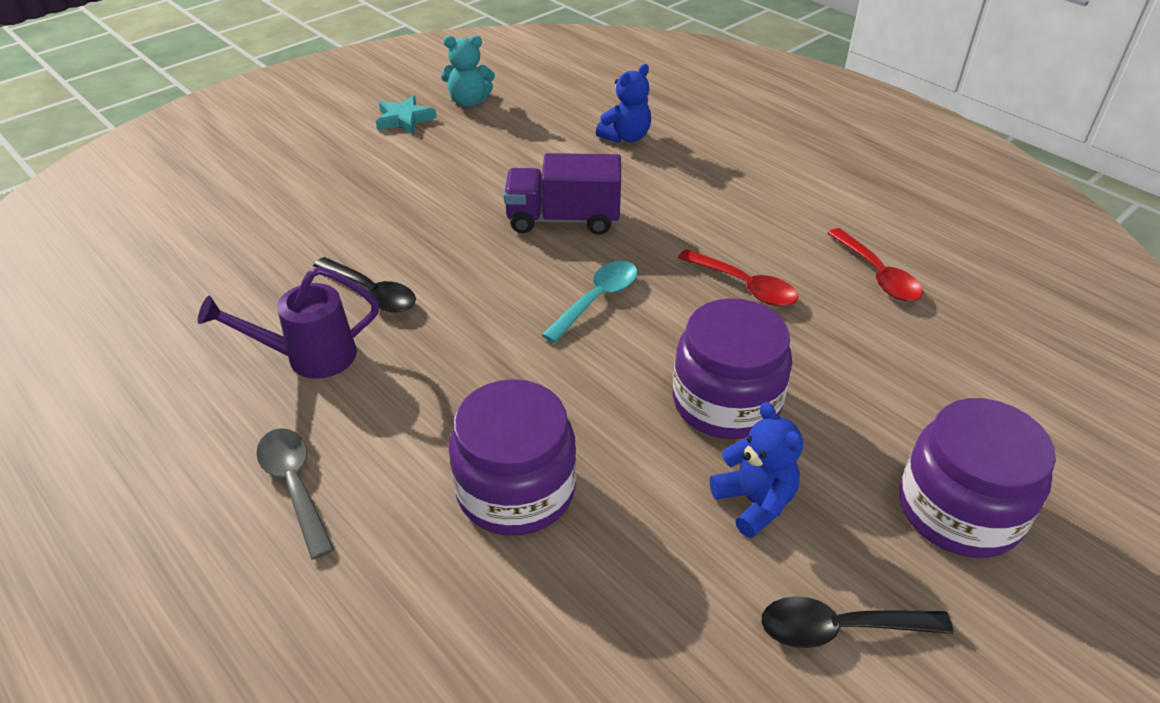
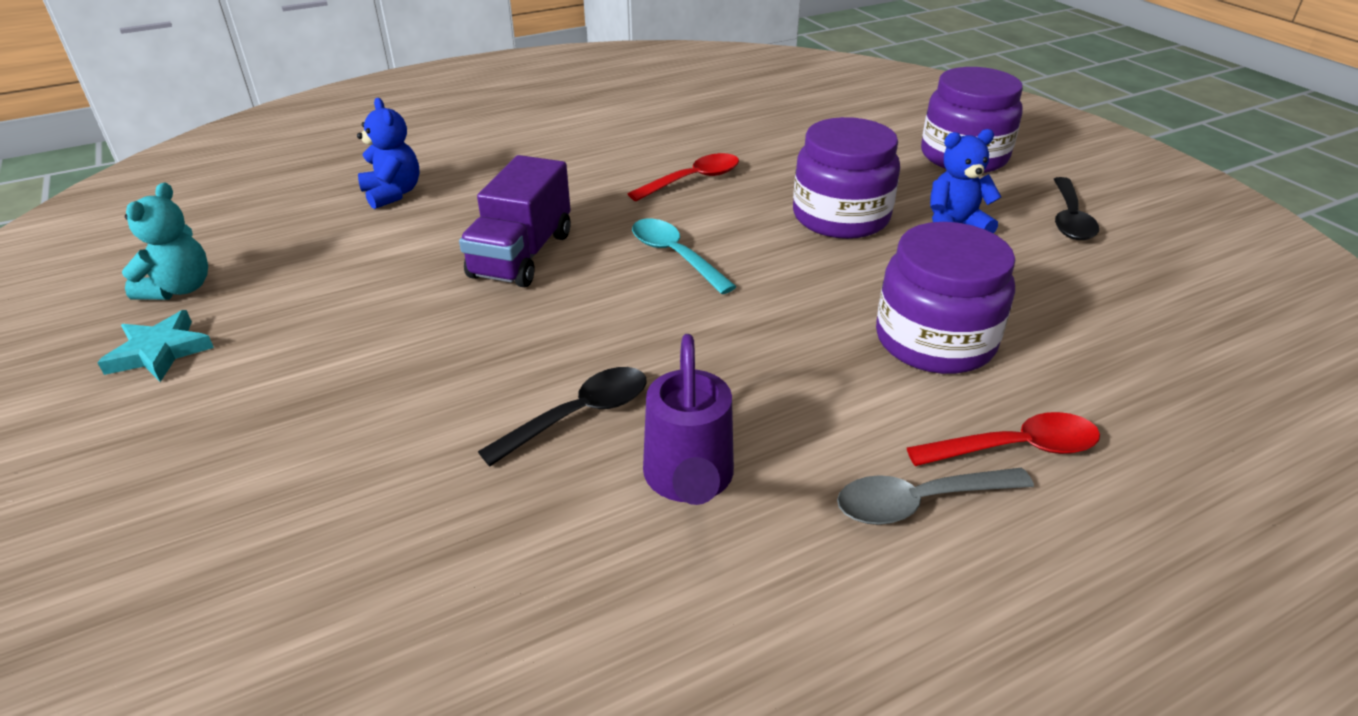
camera: 75 degrees left, 5 degrees down
red spoon [828,228,923,301] -> red spoon moved to [907,412,1100,466]

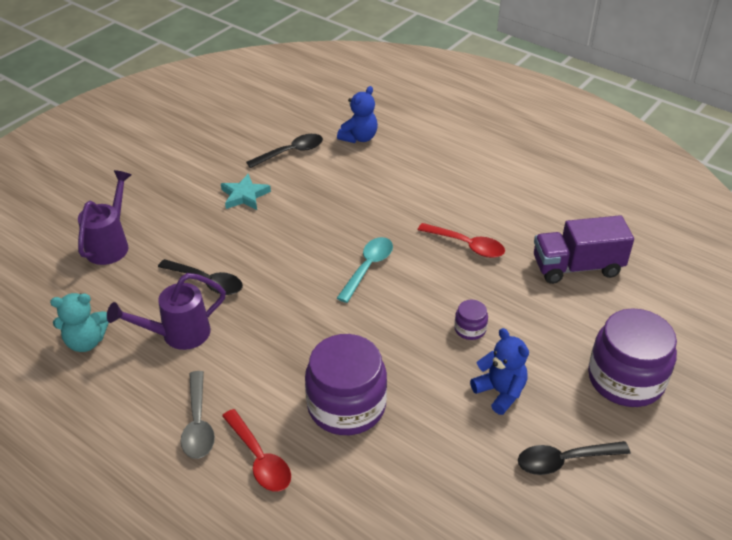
camera: 65 degrees right, 5 degrees up
turquoise star [97,310,214,382] -> turquoise star moved to [221,174,271,210]
turquoise teddy bear [122,183,208,300] -> turquoise teddy bear moved to [50,293,109,352]
purple truck [459,155,571,287] -> purple truck moved to [534,215,634,284]
purple jar [793,117,900,239] -> purple jar [454,300,488,340], size x0.44
grey spoon [837,468,1034,525] -> grey spoon turned 150 degrees counterclockwise [181,371,215,459]
none -> purple watering can [78,170,131,265]
none -> black spoon [246,134,323,168]

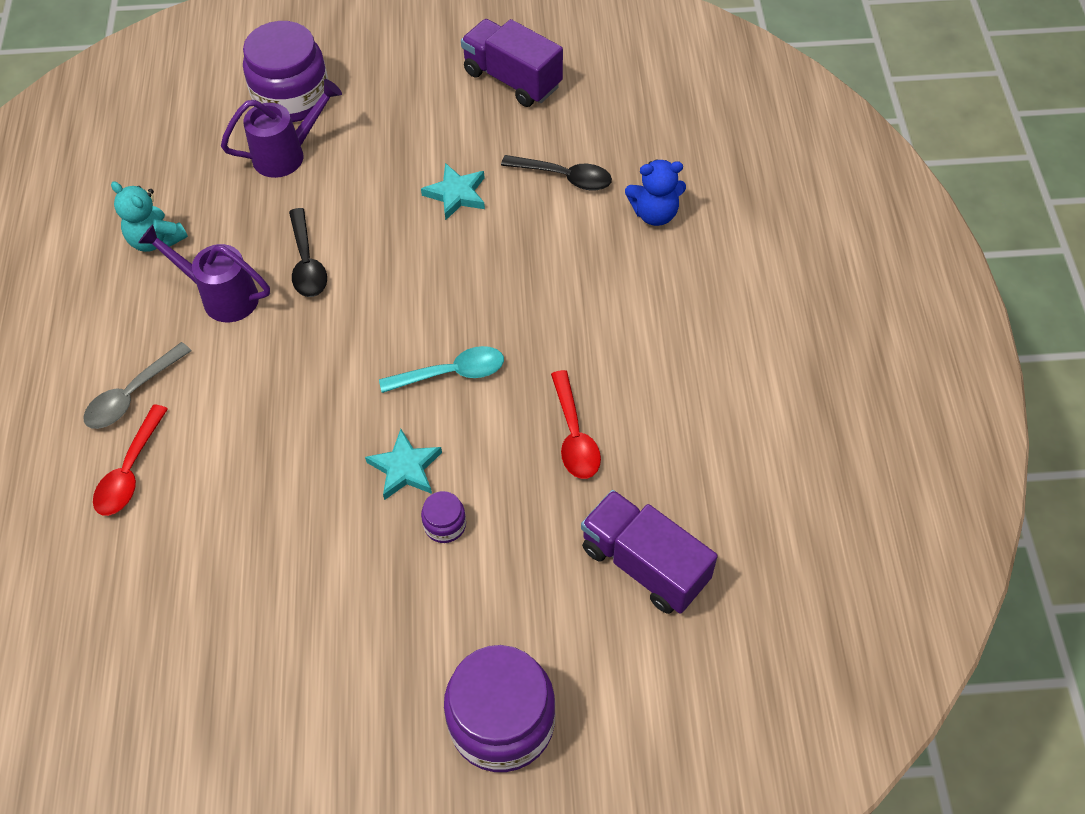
camera: 50 degrees right, 15 degrees up
purple jar [305,334,387,435] -> purple jar moved to [243,21,328,122]
blue teddy bear [470,328,529,415] -> none
black spoon [518,441,630,475] -> none
none -> turquoise star [365,429,442,500]
none -> purple truck [461,19,563,107]

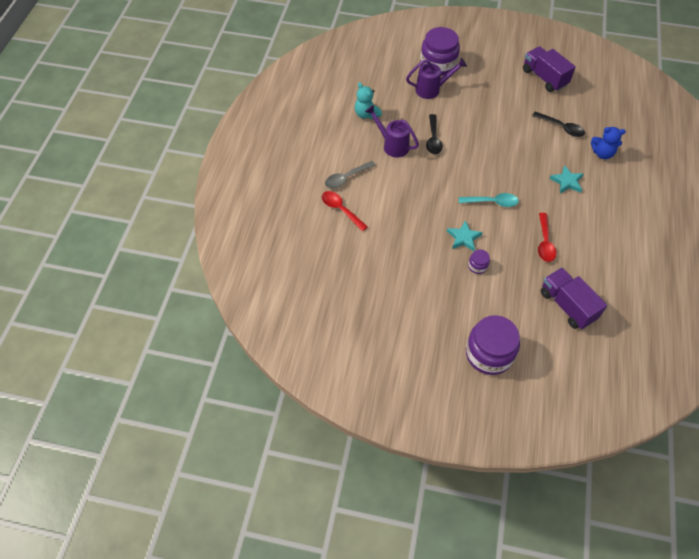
camera: 15 degrees right, 0 degrees up
red spoon [93,404,168,516] -> red spoon turned 105 degrees clockwise [322,191,368,231]
turquoise star [421,163,485,220] -> turquoise star moved to [549,165,583,194]

